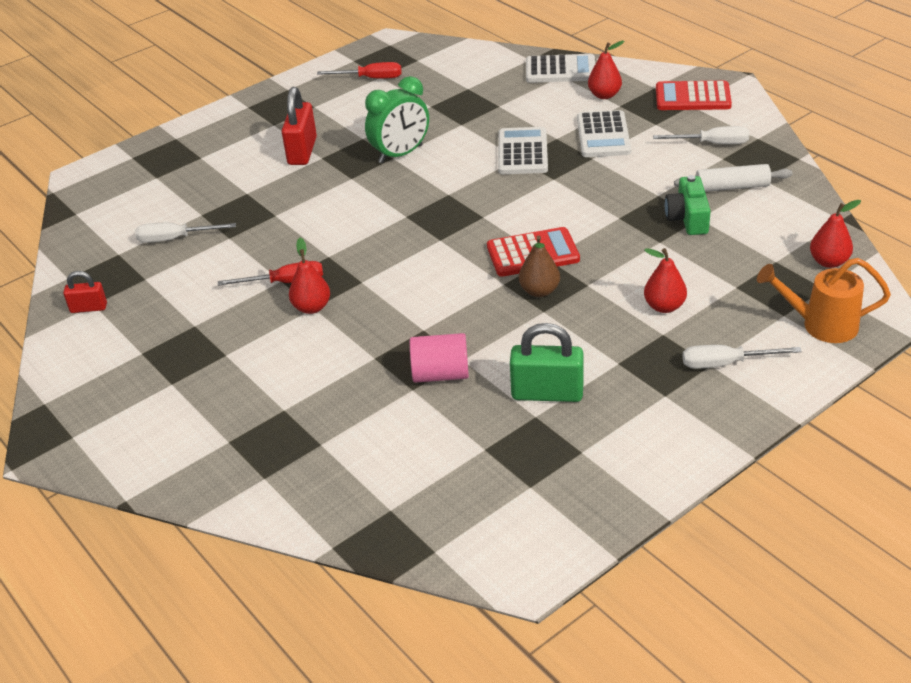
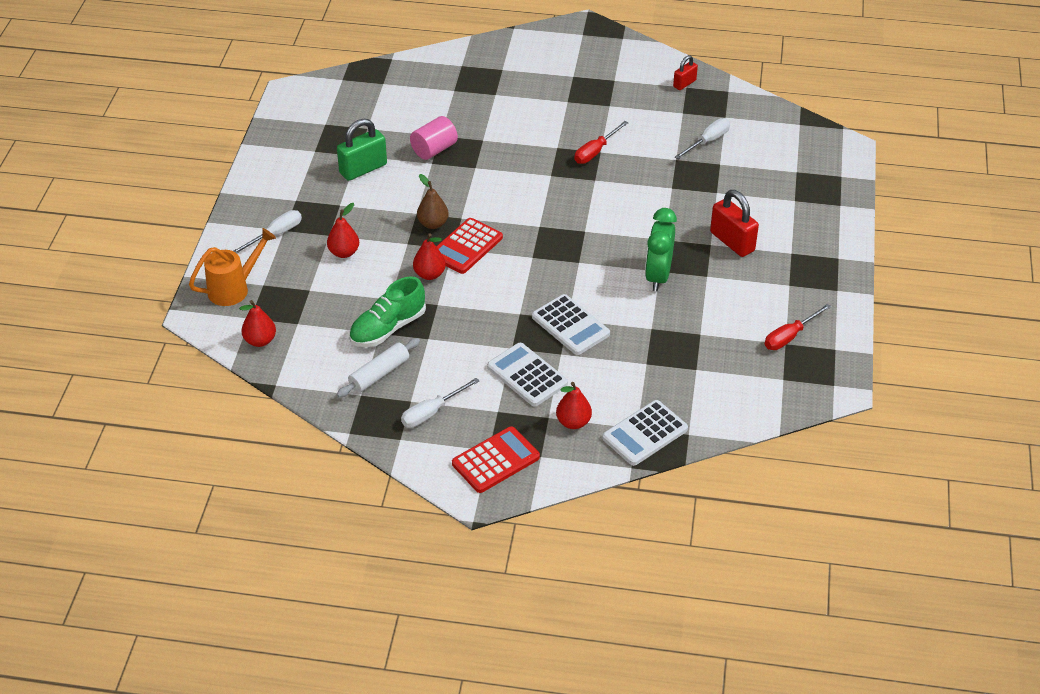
camera: 135 degrees right, 5 degrees up
red pear [289,238,330,314] -> red pear moved to [413,233,446,280]
green camera [665,175,711,235] -> green shoe [349,276,426,347]

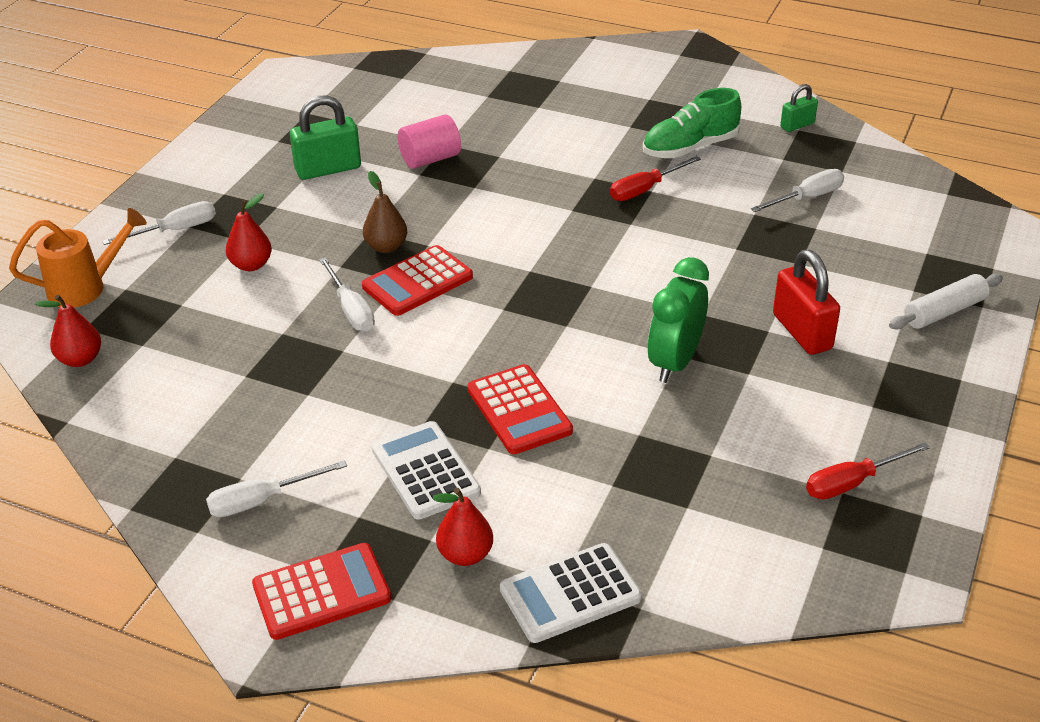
camera: 15 degrees right, 5 degrees down
white rolling pin [336,338,420,398] -> white rolling pin moved to [889,274,1003,329]
green shoe [349,276,426,347] -> green shoe moved to [643,88,741,158]
red pear [413,233,446,280] -> white screwdriver [319,257,375,331]
white calculator [532,294,610,355] -> red calculator [467,364,573,454]
red padlock [673,55,698,90] -> green padlock [780,84,818,132]

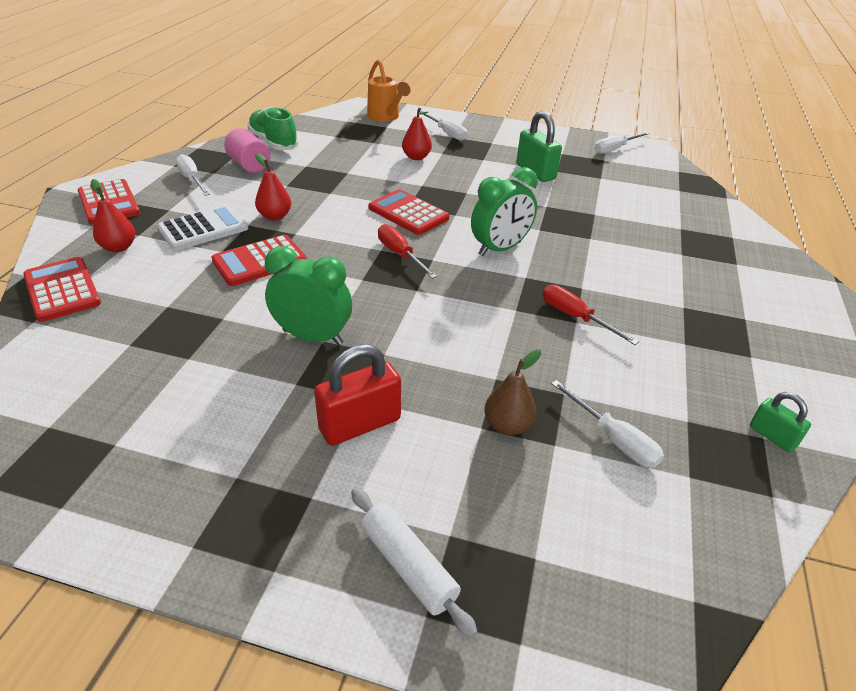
camera: 80 degrees right, 0 degrees up
red pear [35,295,101,367] -> red pear moved to [255,153,291,221]
white screwdriver [319,257,375,331] -> white screwdriver moved to [594,132,650,154]
brown pear [363,171,407,253] -> brown pear moved to [484,349,541,435]
pink cylinder [398,115,461,169] -> pink cylinder moved to [224,128,270,173]
white calculator [500,543,642,643] -> red calculator [23,257,101,322]
green shoe [643,88,741,158] -> green shoe moved to [247,107,299,150]
red screwdriver [806,442,930,500] -> red screwdriver moved to [378,224,437,279]
none -> green clock [471,167,538,256]

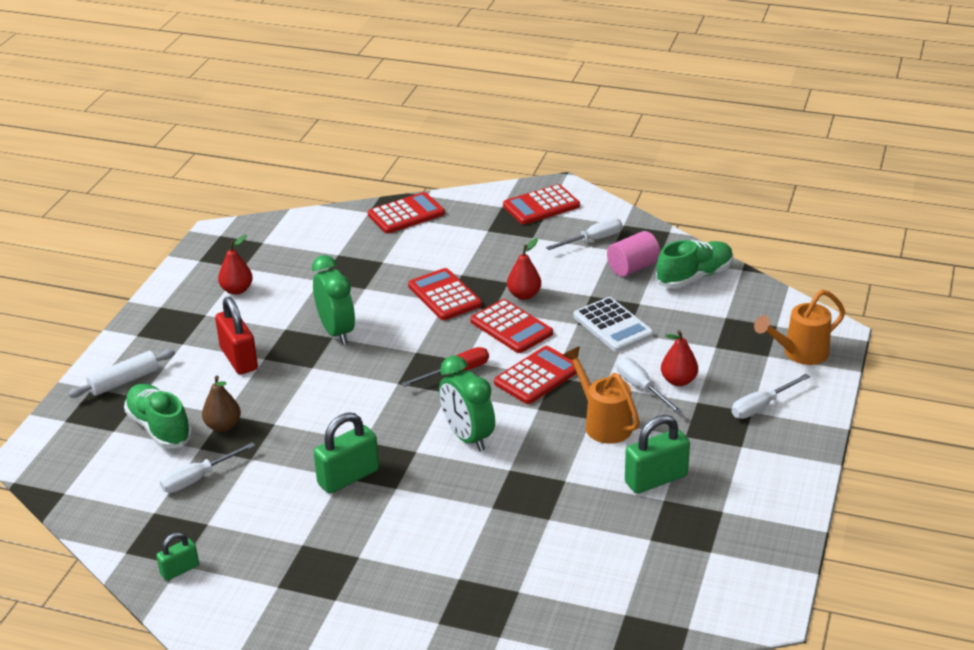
camera: 95 degrees right, 5 degrees down
red pear [91,179,135,252] -> red pear moved to [218,235,253,295]
white calculator [158,204,248,250] -> white calculator moved to [573,297,654,352]
green clock [265,246,352,345] -> green clock turned 45 degrees counterclockwise [312,255,355,345]
red screwdriver [542,285,639,345] -> green padlock [314,412,379,494]
white screwdriver [594,132,650,154] -> white screwdriver moved to [616,357,682,414]
none -> green shoe [124,384,192,449]
none -> red calculator [470,299,553,353]
none -> orange watering can [563,347,640,444]

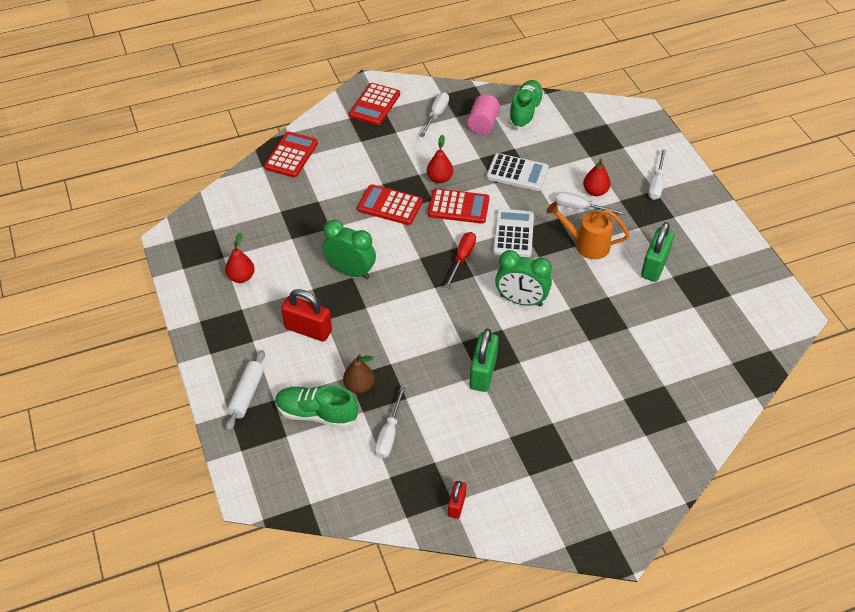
camera: 40 degrees left, 15 degrees up
green padlock [156,532,199,581] -> red padlock [448,481,467,519]
red calculator [494,346,577,404] -> white calculator [493,209,534,257]
orange watering can [754,290,845,365] -> none

